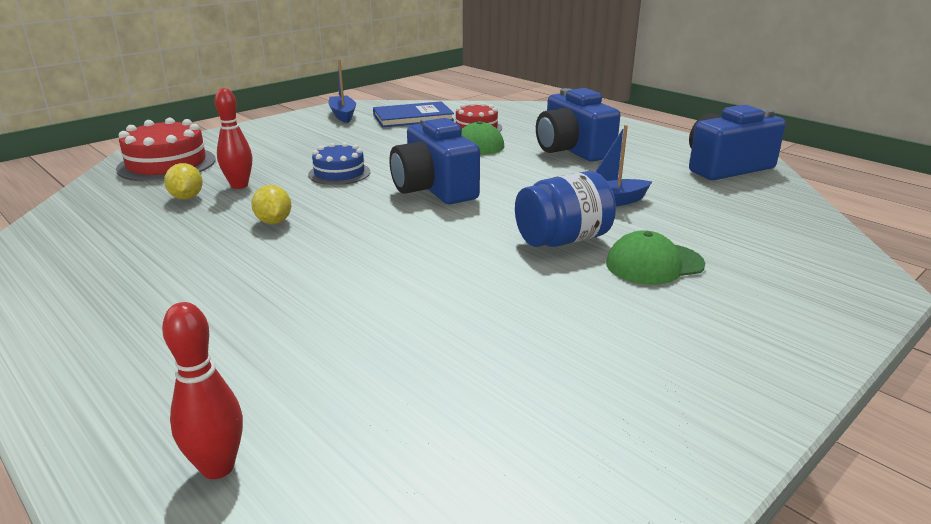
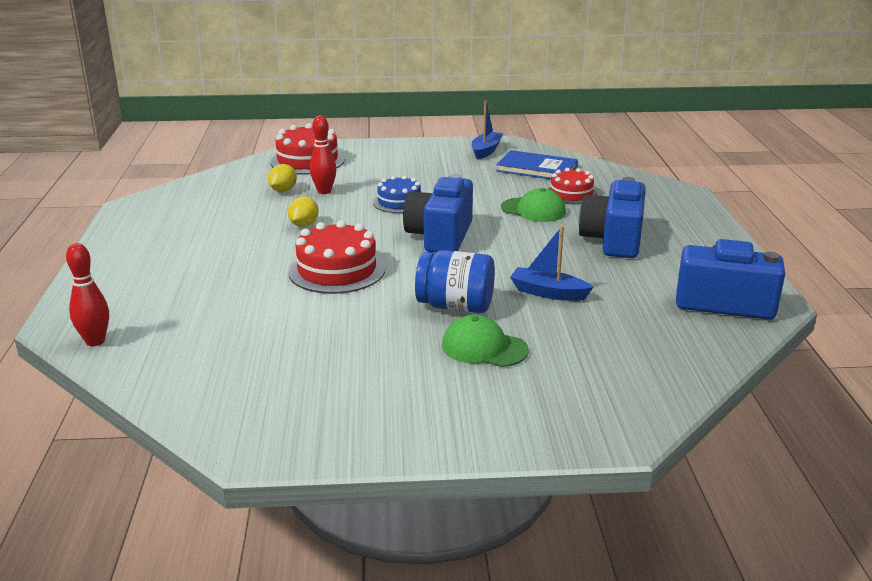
camera: 40 degrees right, 0 degrees up
none -> red cake [288,220,385,294]

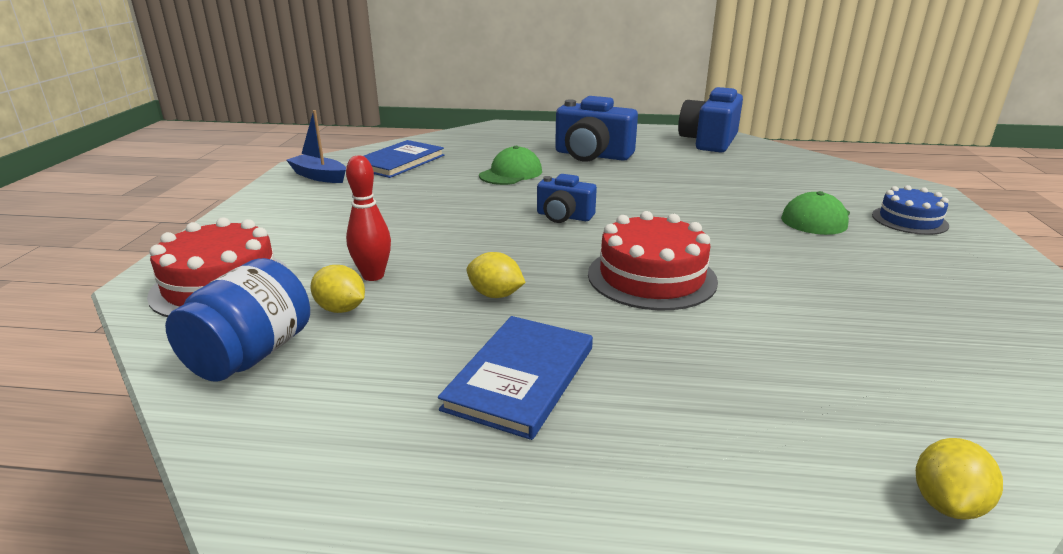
camera: 80 degrees left, 0 degrees up
red bowling pin [66,243,109,346] -> yellow lemon [916,438,1003,520]
blue cake [373,175,421,213] -> blue cake moved to [872,185,949,235]
blue camera [403,174,473,253] -> blue camera [537,174,597,223], size x0.58
blue jar [415,250,495,313] -> blue jar moved to [165,258,310,382]
blue boat [510,226,593,301] -> none
red cake [548,168,598,204] -> none
none -> blue book [438,316,593,440]

